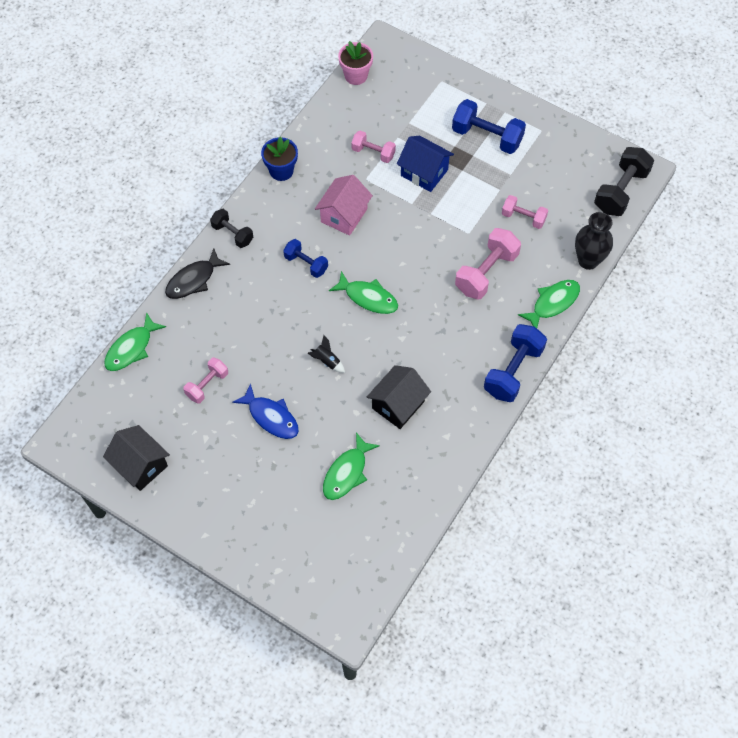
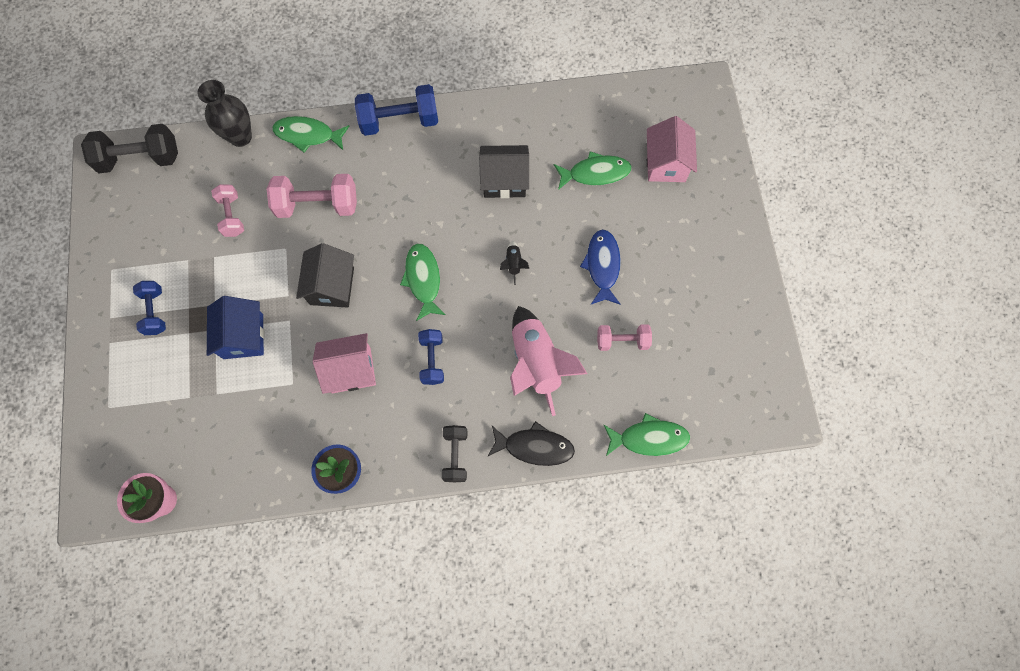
camera: 130 degrees left, 10 degrees up
black house [103,425,170,491] -> black house moved to [296,243,354,308]
pink dumbbell [351,131,396,163] -> none
blue dumbbell [452,99,526,154] -> blue dumbbell [133,281,166,335], size x0.61
none -> pink rocket [510,306,587,416]
none -> pink house [647,116,697,182]

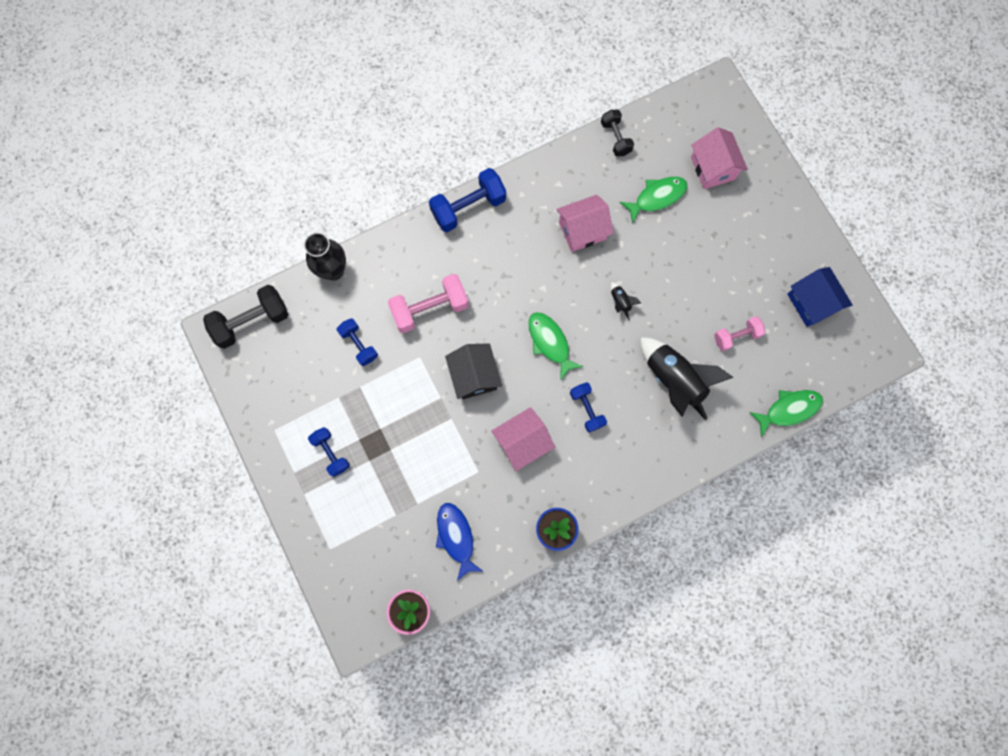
camera: 20 degrees left, 5 degrees up
blue house [207,296,265,359] -> blue house moved to [787,267,853,327]
pink dumbbell [211,184,244,237] -> blue dumbbell [337,318,378,366]
green fish [272,116,349,152] -> none
black dumbbell [442,425,467,482] -> black dumbbell moved to [601,110,634,156]
black house [479,145,529,198] -> pink house [556,195,614,252]
black fish [488,421,575,466] -> none
pink rocket [510,306,587,416] -> black rocket [640,337,734,420]
blue fish [580,229,621,305] -> blue fish moved to [436,503,483,581]

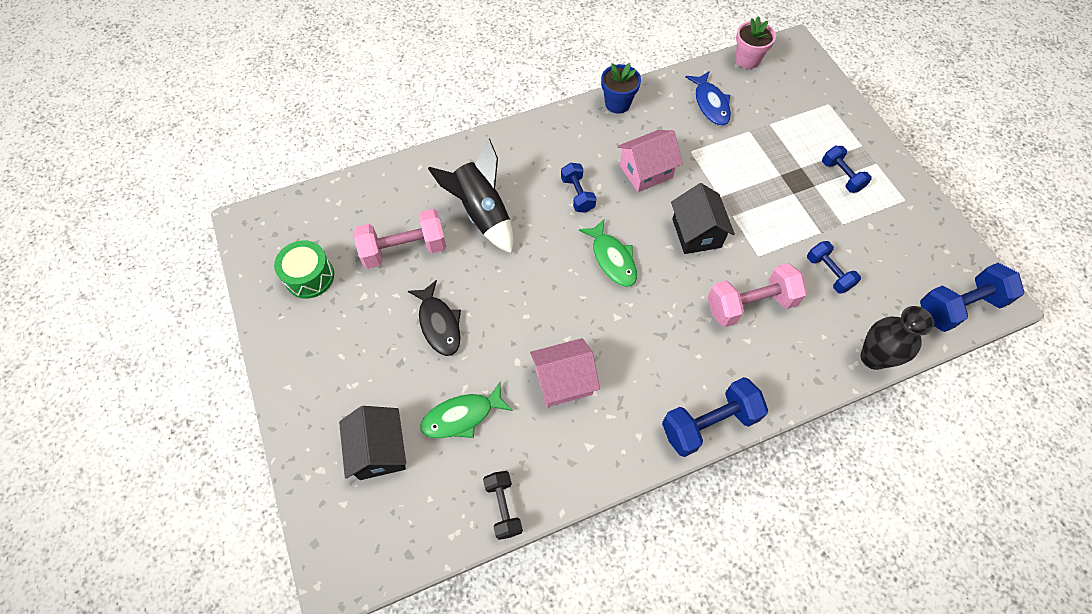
camera: 175 degrees left, 15 degrees down
black dumbbell [203,285,288,349] -> blue dumbbell [920,263,1024,332]
black rocket [610,282,641,320] -> none
pink house [691,127,748,189] -> black house [339,406,406,480]
pink dumbbell [714,316,765,351] -> pink dumbbell [354,209,446,269], size x1.65
green fish [749,390,823,437] -> none
blue house [787,267,853,327] -> green drum [274,240,334,299]
none -> black fish [408,280,461,356]

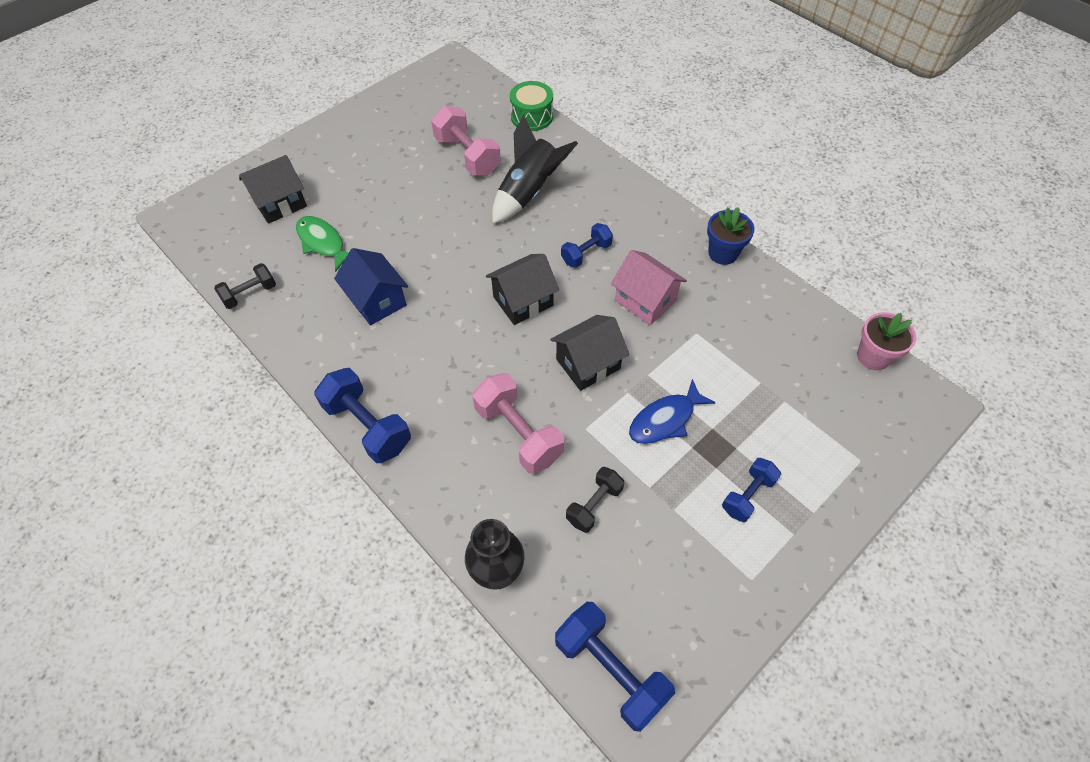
camera: 70 degrees right, 5 degrees down
green drum [274,240,334,299] -> green drum moved to [510,81,553,131]
black fish [408,280,461,356] -> none
pink house [530,338,600,407] -> blue house [334,248,408,325]
green fish [579,219,637,287] -> black house [486,254,559,325]
blue fish [685,71,731,126] -> blue fish moved to [629,379,716,444]
blue dumbbell [807,241,861,294] -> black dumbbell [566,467,624,533]

